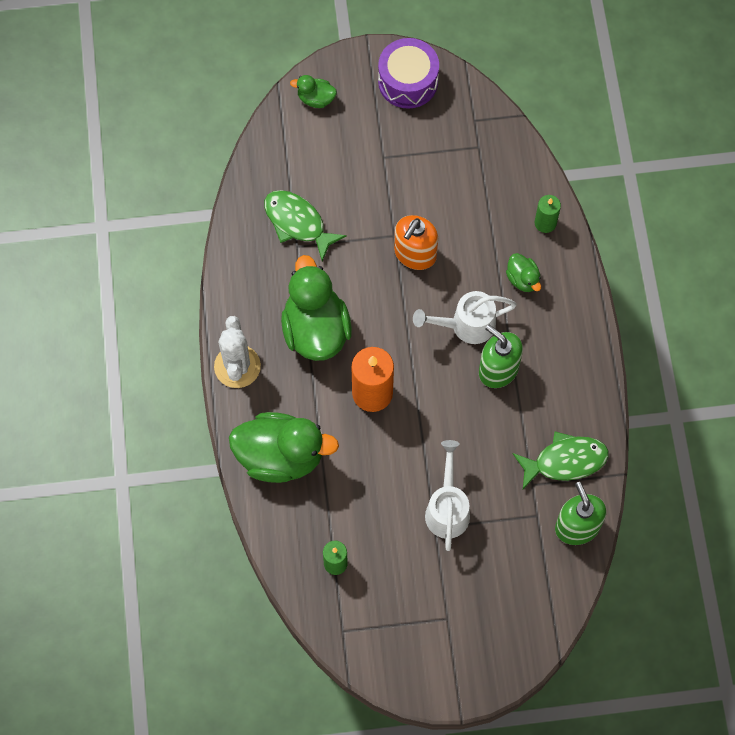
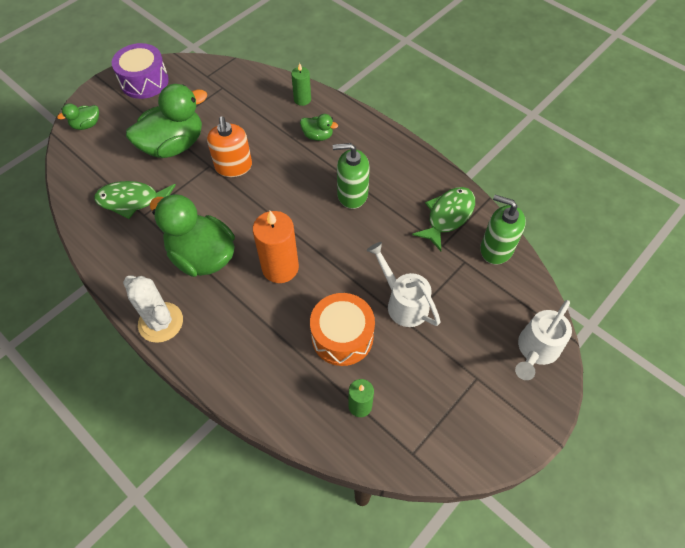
camera: 40 degrees left, 10 degrees down
green duck [229,412,339,483] -> green duck moved to [126,84,207,158]
white watering can [413,291,517,344] -> white watering can moved to [515,300,572,380]
none -> orange drum [310,293,375,366]

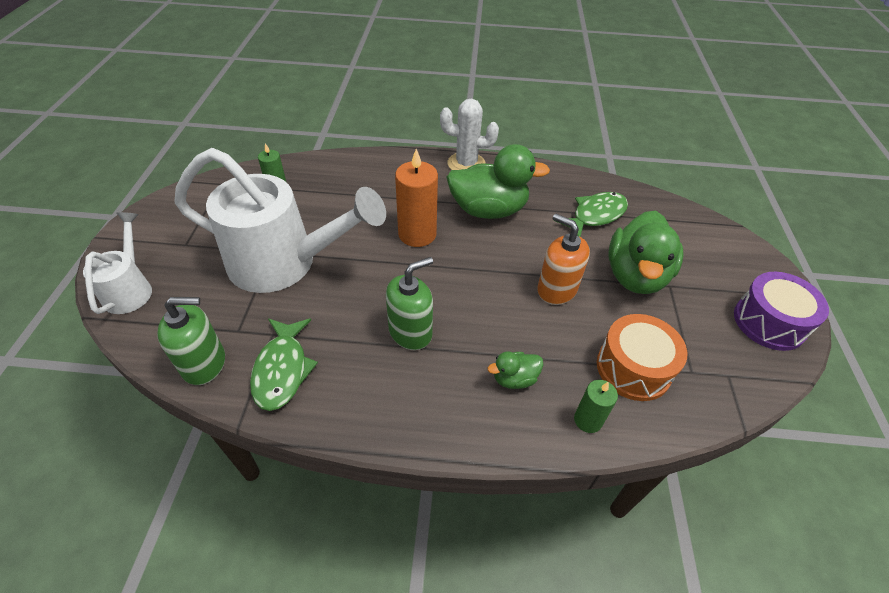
camera: 140 degrees right, 10 degrees down
green duck [57,104,99,130] -> none
orange drum [310,293,375,366] -> orange drum moved to [597,314,687,401]
white watering can [367,242,441,327] -> white watering can [174,148,386,293], size x1.94

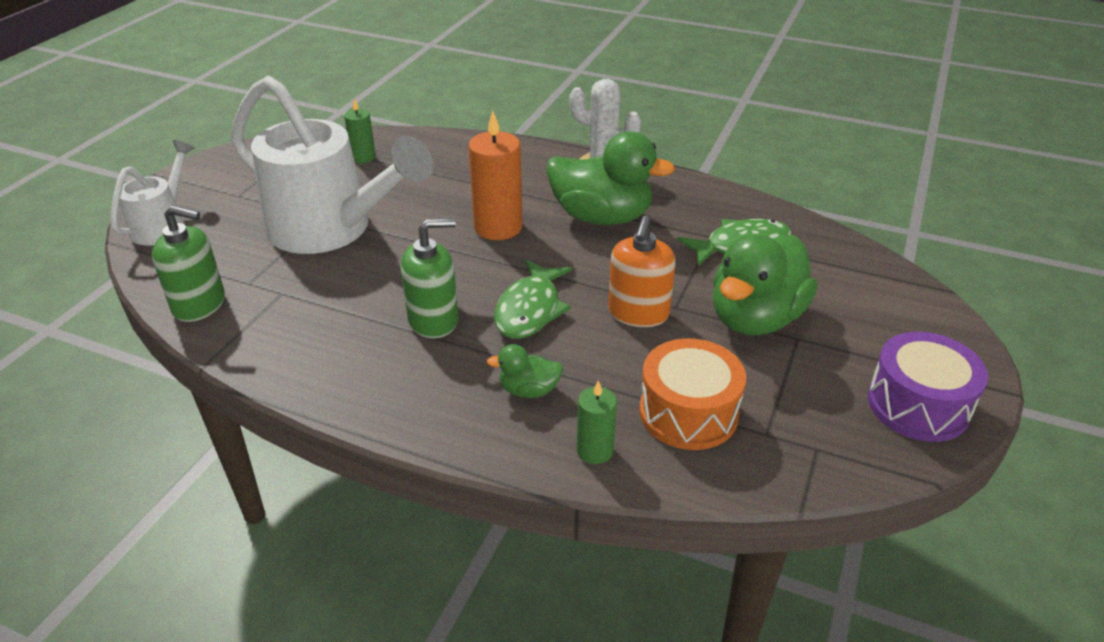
camera: 20 degrees right, 10 degrees down
green fish [250,319,318,411] -> green fish moved to [494,259,572,339]
orange soap dispenser [537,214,590,305] -> orange soap dispenser turned 135 degrees counterclockwise [608,216,676,327]

